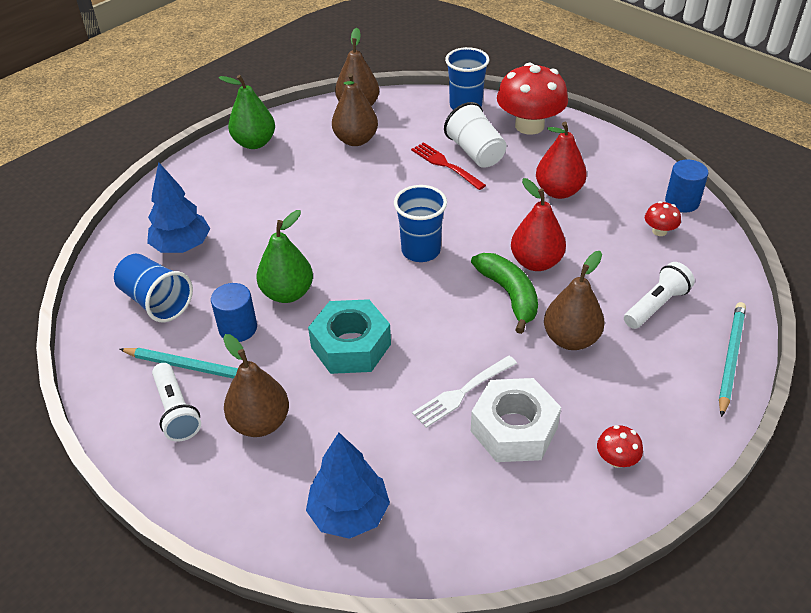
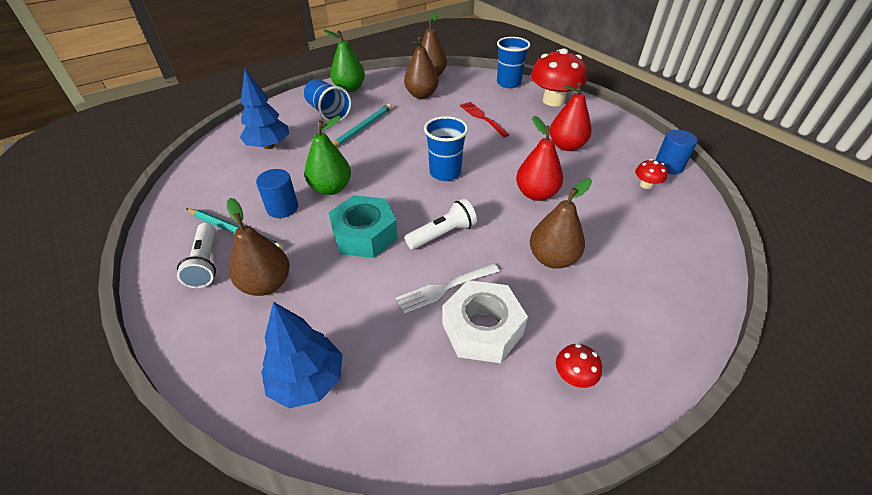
camera: 10 degrees right, 0 degrees up
blue cup [114,254,193,322] -> blue cup moved to [304,79,351,122]
white cup [444,102,507,168] -> none
green banana [471,253,538,334] -> none
white flashlight [624,262,695,329] -> white flashlight moved to [405,199,477,250]
turquoise pencil [719,302,746,417] -> turquoise pencil moved to [333,104,392,147]

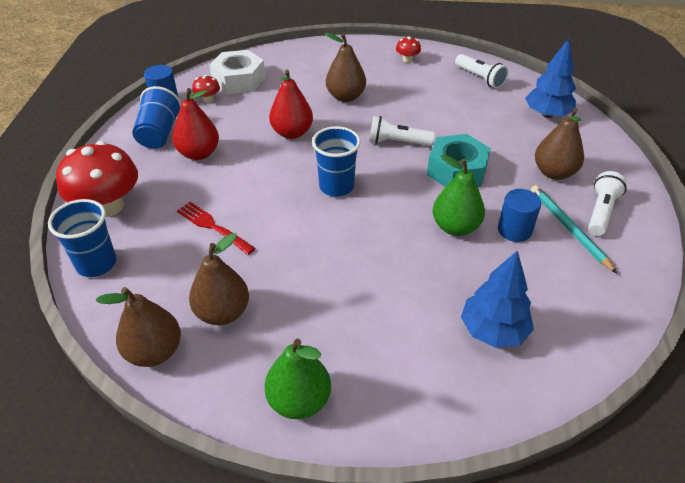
camera: 140 degrees left, 0 degrees up
blue cup [304,79,351,122] -> blue cup moved to [132,86,181,149]
turquoise pencil [333,104,392,147] -> none
white fork [396,264,500,313] -> none
white nut [442,280,528,363] -> white nut moved to [209,50,265,94]
red fork [460,102,510,137] -> red fork turned 120 degrees clockwise [177,202,256,255]
none -> white flashlight [455,54,508,89]

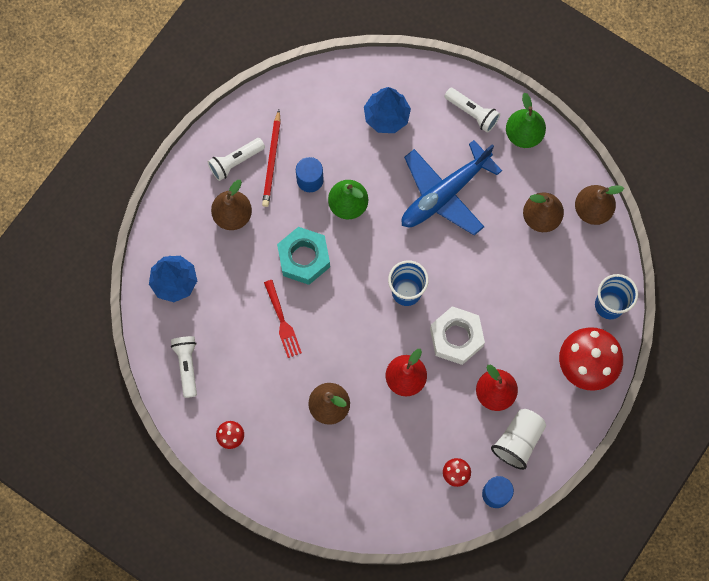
camera: 150 degrees left, 30 degrees up
blue cup [132,86,181,149] -> white cup [491,409,546,470]
red fork [177,202,256,255] -> red fork moved to [264,280,302,358]
white nut [209,50,265,94] -> white nut moved to [430,306,485,365]
white flashlight [369,116,435,146] -> white flashlight moved to [445,88,500,133]
turquoise pencil [531,185,617,273] -> red pencil [262,110,281,207]
none -> blue plane [401,140,502,235]

